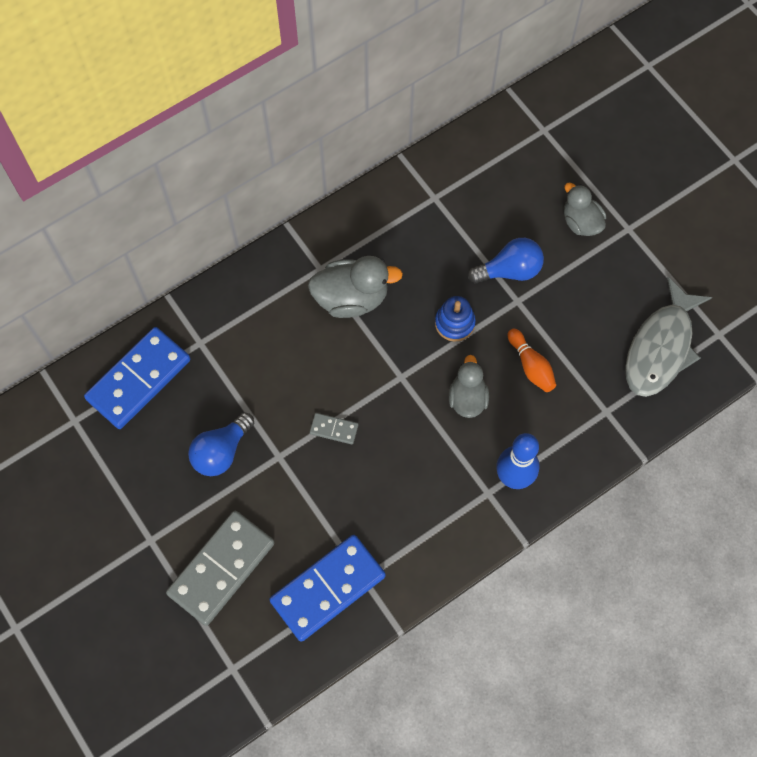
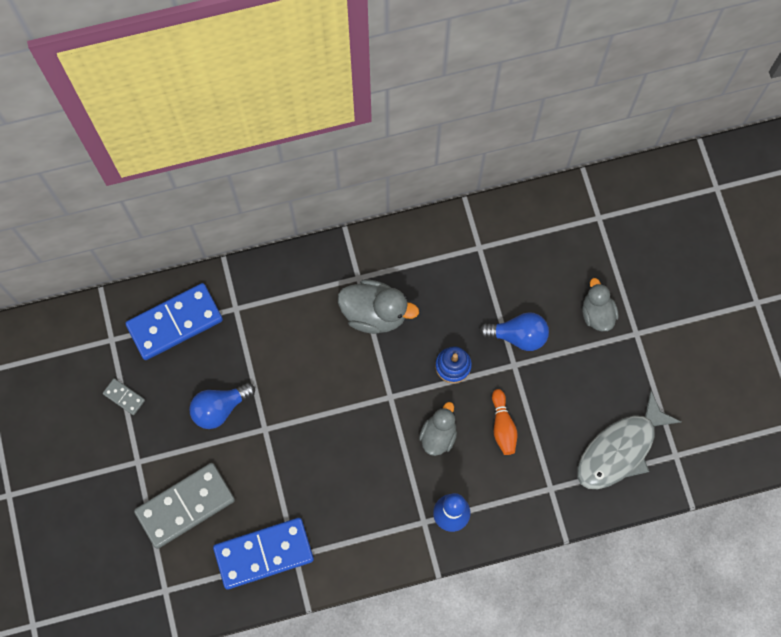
camera: 20 degrees right, 5 degrees up
grey domino [310,413,358,444] -> grey domino moved to [103,378,145,415]

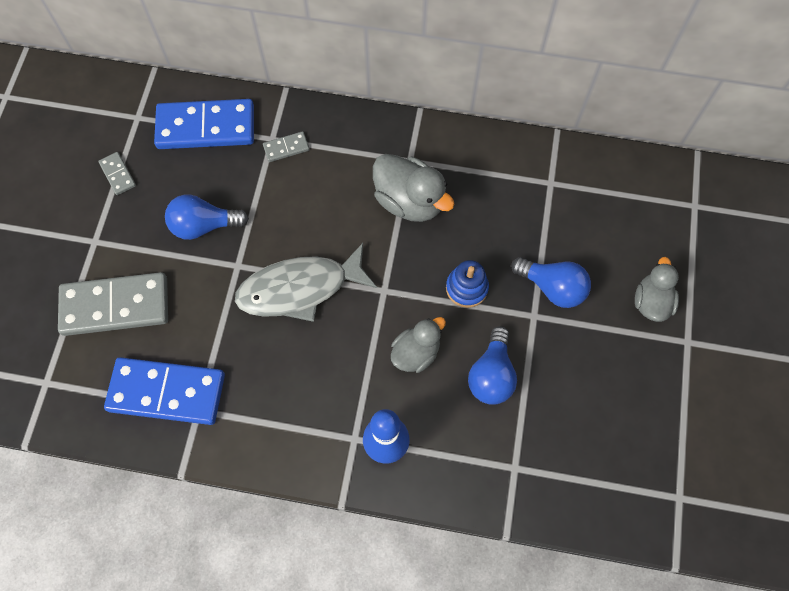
camera: 25 degrees right, 5 degrees down
orange bowling pin [492,389,517,455] -> blue light bulb [468,326,517,405]
grey fish [577,390,681,489] -> grey fish moved to [235,243,377,322]
none -> grey domino [263,131,310,162]

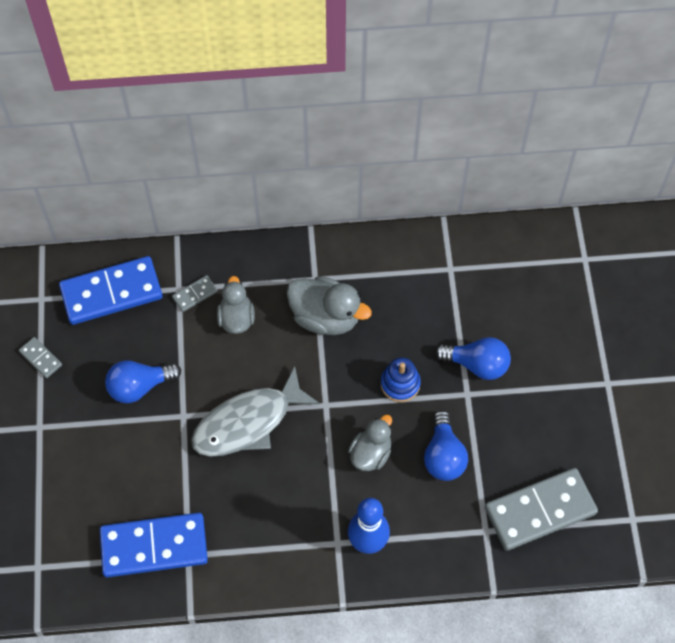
camera: 15 degrees left, 5 degrees down
grey domino [58,272,168,336] -> grey domino moved to [485,468,598,551]
grey duck [635,257,679,322] -> grey duck moved to [217,276,255,334]

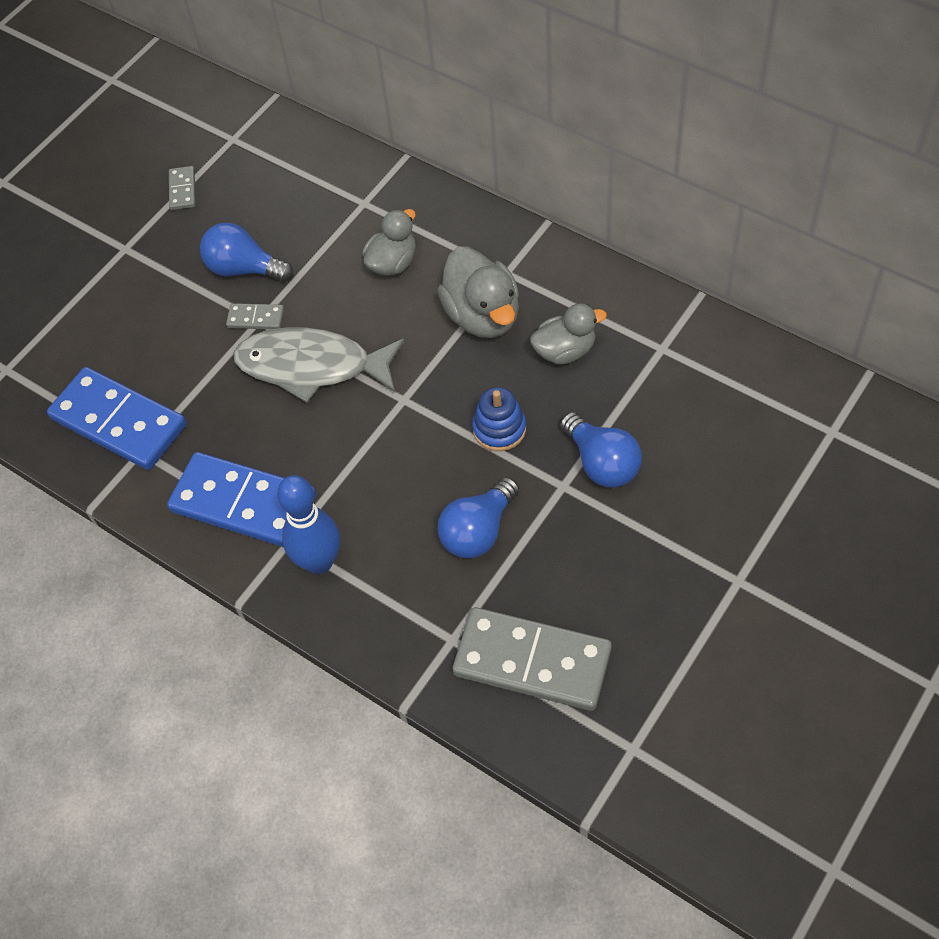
camera: 45 degrees right, 5 degrees down
blue domino [59,256,163,325] -> blue domino moved to [167,452,316,547]
grey domino [172,275,218,312] -> grey domino moved to [226,303,284,329]
grey duck [348,414,392,471] -> grey duck moved to [530,303,607,365]

